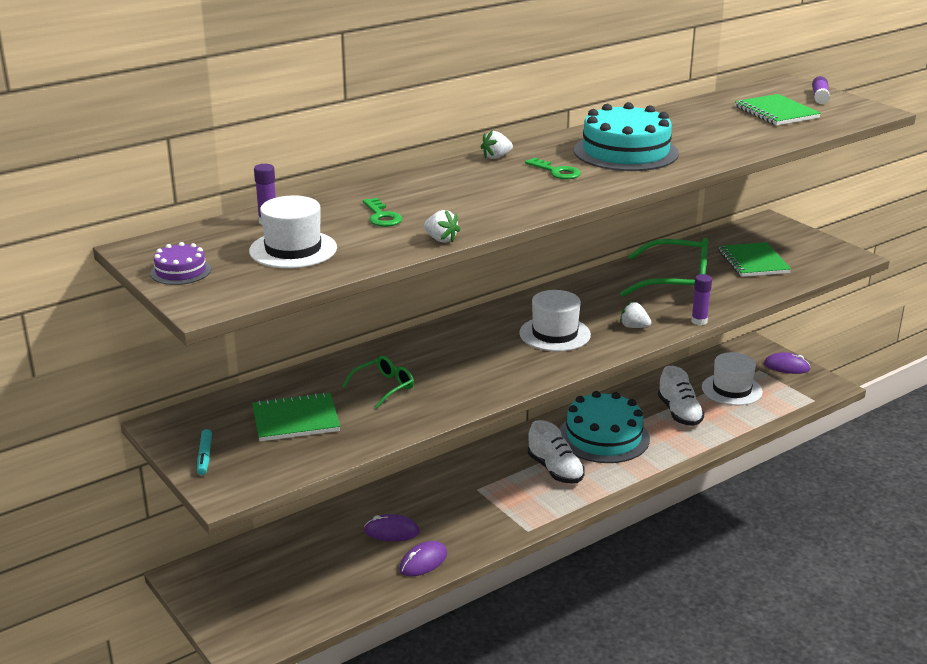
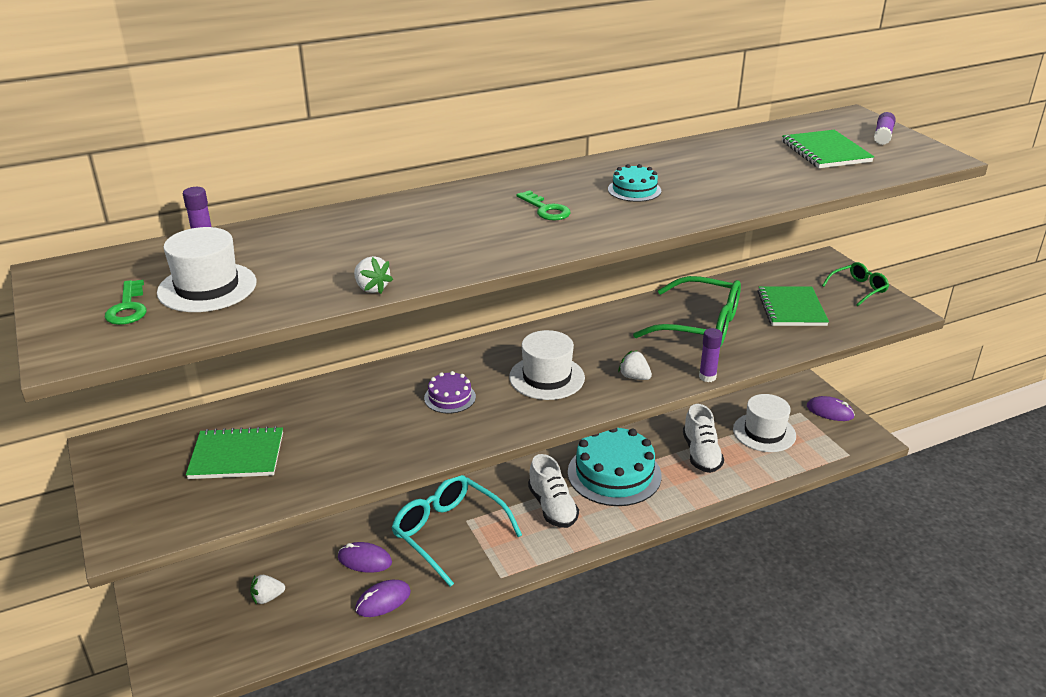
camera: 10 degrees right, 5 degrees up
purple cake [150,242,211,285] -> purple cake moved to [424,371,476,413]
turquoise marker [197,429,212,475] -> none
green glasses [342,356,414,408] -> green glasses moved to [822,262,889,306]
green key [363,198,402,227] -> green key moved to [105,280,147,325]
white strawberry [481,131,513,159] -> white strawberry moved to [250,575,285,605]
turquoise cake [574,102,679,171] -> turquoise cake [608,164,661,202], size x0.46
none -> turquoise glasses [391,475,522,587]

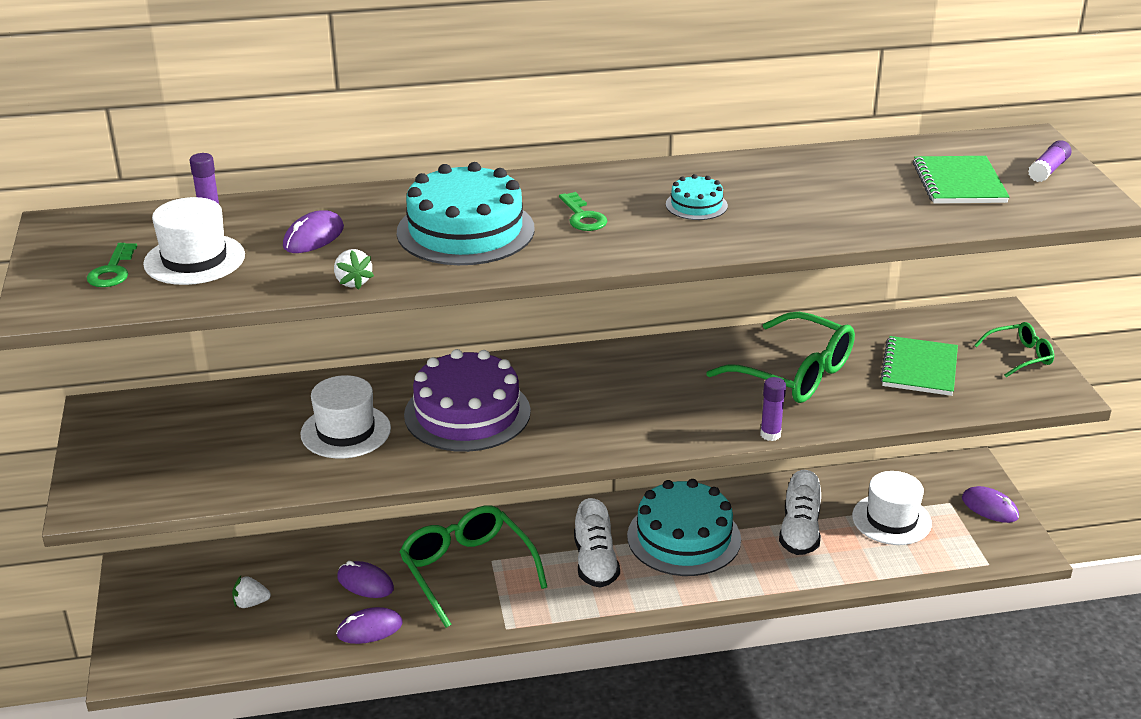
camera: 15 degrees right, 0 degrees up
green notebook [186,426,283,479] -> none
turquoise glasses [391,475,522,587] -> green glasses [399,505,547,628]
purple cake [424,371,476,413] -> purple cake [404,349,531,452], size x2.16
white hat [509,330,585,400] -> white hat moved to [300,375,391,459]
white strawberry [618,350,652,380] -> none
none -> purple mouse [283,210,344,253]
none -> turquoise cake [397,162,535,265]

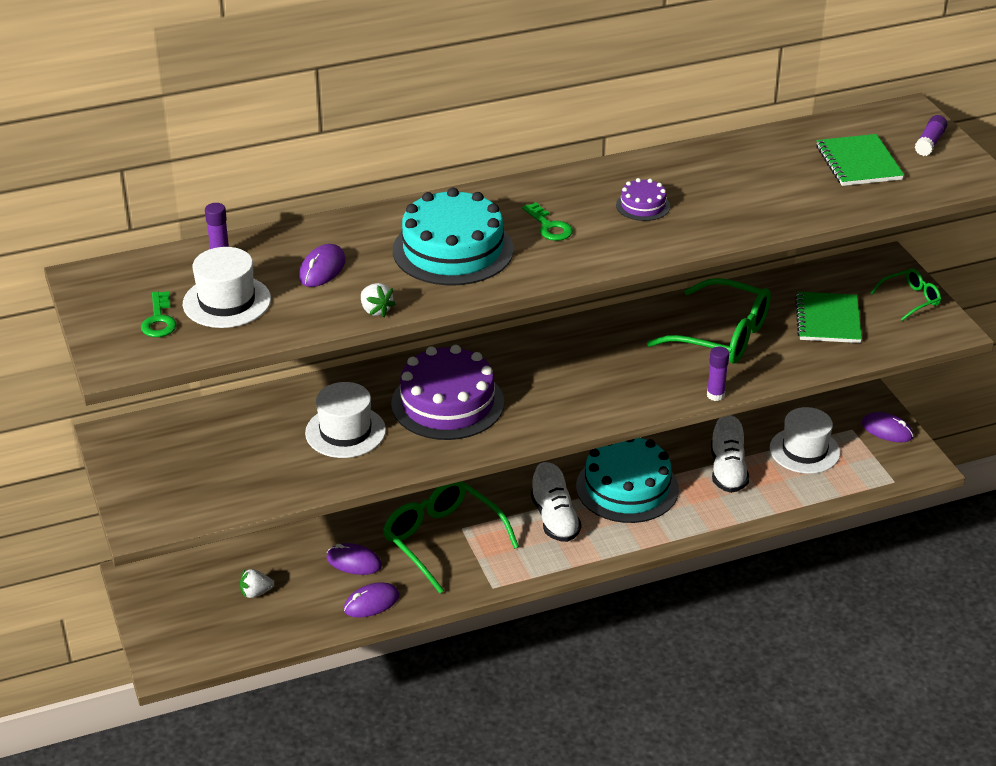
camera: 10 degrees left, 5 degrees up
turquoise cake [666,174,728,220] -> purple cake [616,178,670,221]

